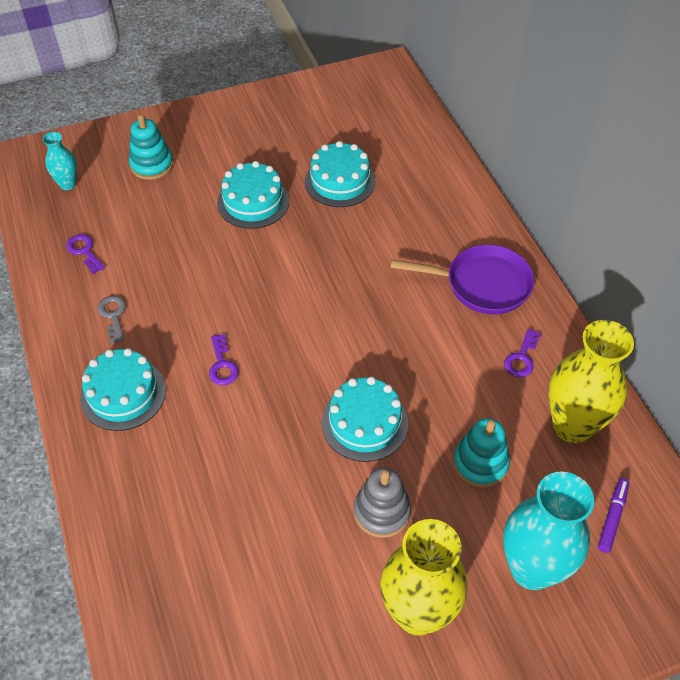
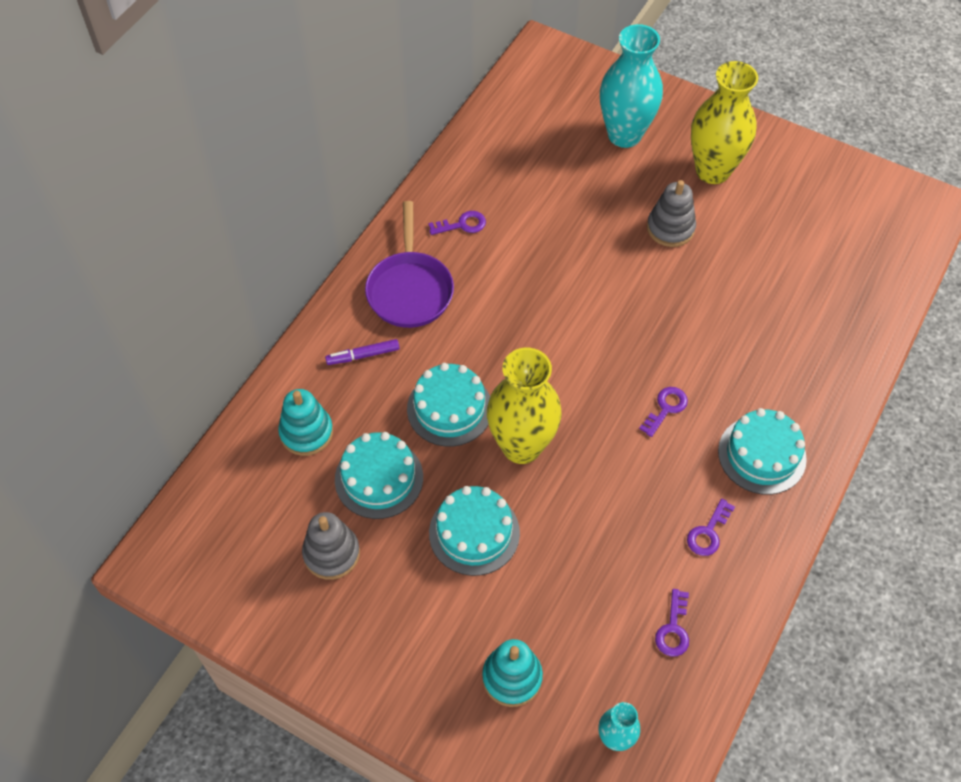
camera: 130 degrees left, 5 degrees up
grey key [97,295,126,343] -> purple key [687,499,735,556]
turquoise cake [322,377,408,462] -> turquoise cake moved to [407,363,490,447]
purple pan [390,245,534,315] -> purple pan turned 150 degrees counterclockwise [365,201,454,328]
turquoise stacking toy [453,418,510,488] -> turquoise stacking toy moved to [278,389,333,456]
yellow vase [548,320,634,443] -> yellow vase moved to [487,348,562,464]
purple marker [598,478,630,553] -> purple marker moved to [325,339,400,365]
none -> grey stacking toy [302,512,360,580]

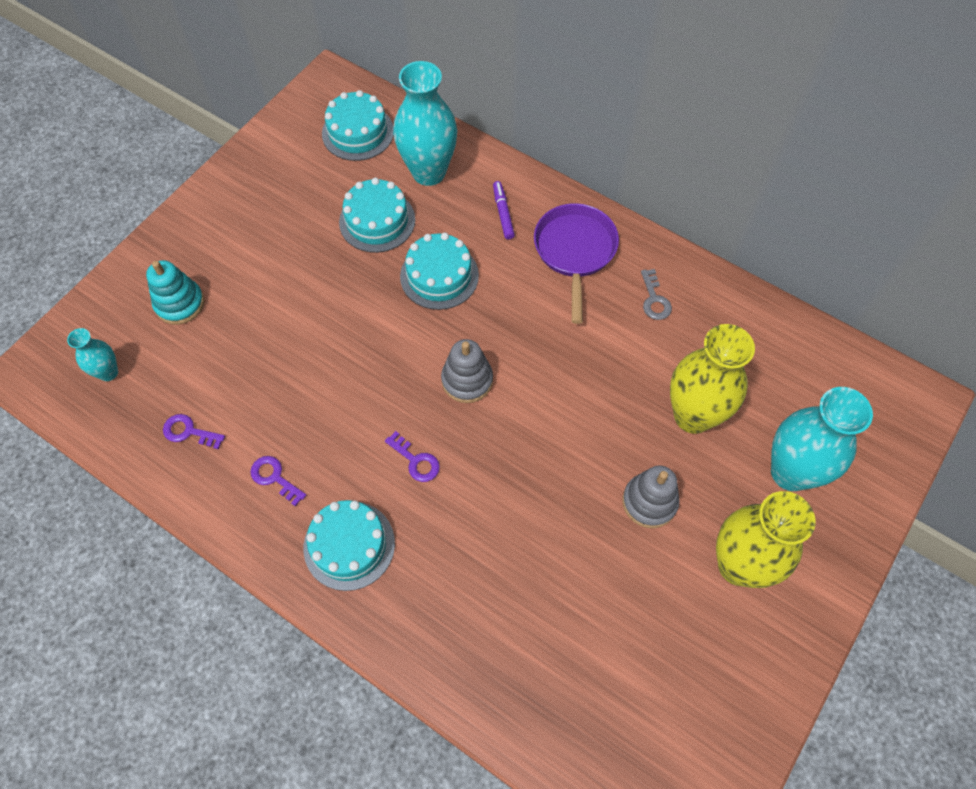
camera: 95 degrees right, 5 degrees up
turquoise stacking toy [278,389,333,456] -> turquoise vase [393,61,457,186]
grey stacking toy [302,512,360,580] -> grey stacking toy moved to [441,339,493,403]
purple pan [365,201,454,328] -> purple pan turned 90 degrees clockwise [534,203,619,324]
purple key [428,211,486,235] -> grey key [641,269,672,320]
turquoise cake [429,486,520,576] -> turquoise cake moved to [322,90,394,161]
yellow vase [487,348,562,464] -> yellow vase moved to [670,324,755,434]

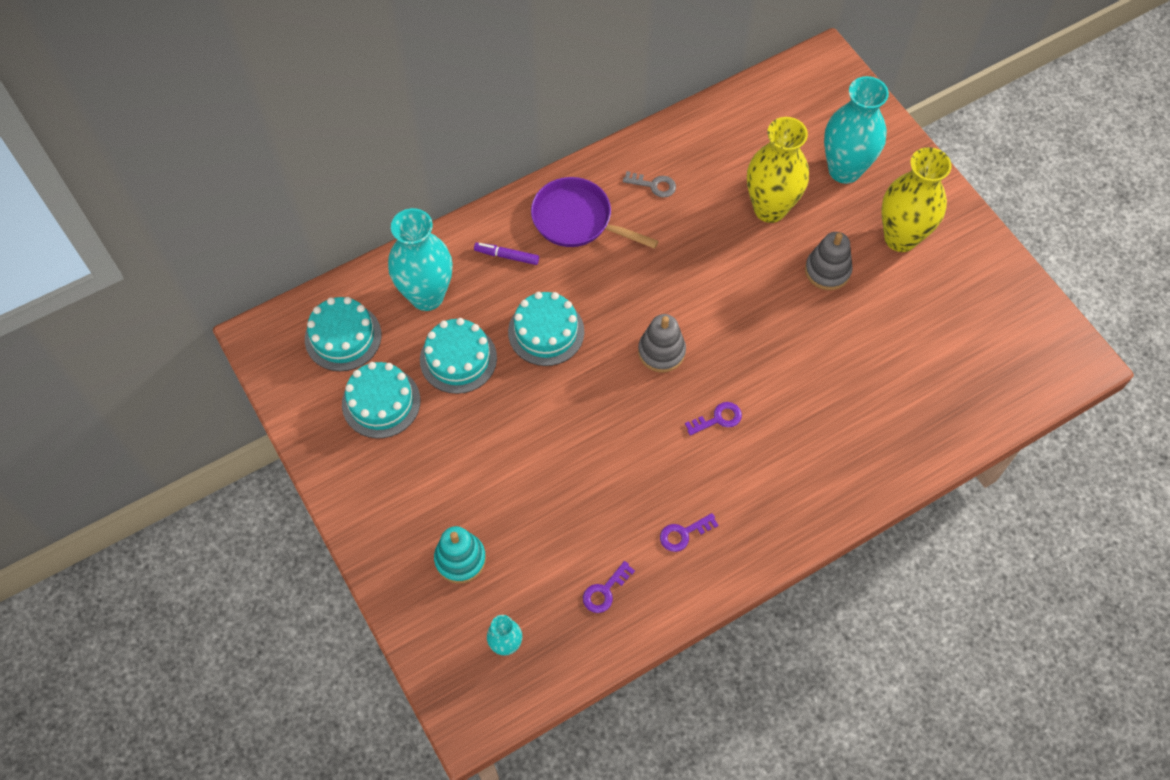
camera: 65 degrees left, 0 degrees up
turquoise cake [304,500,395,591] -> turquoise cake moved to [342,362,420,438]

